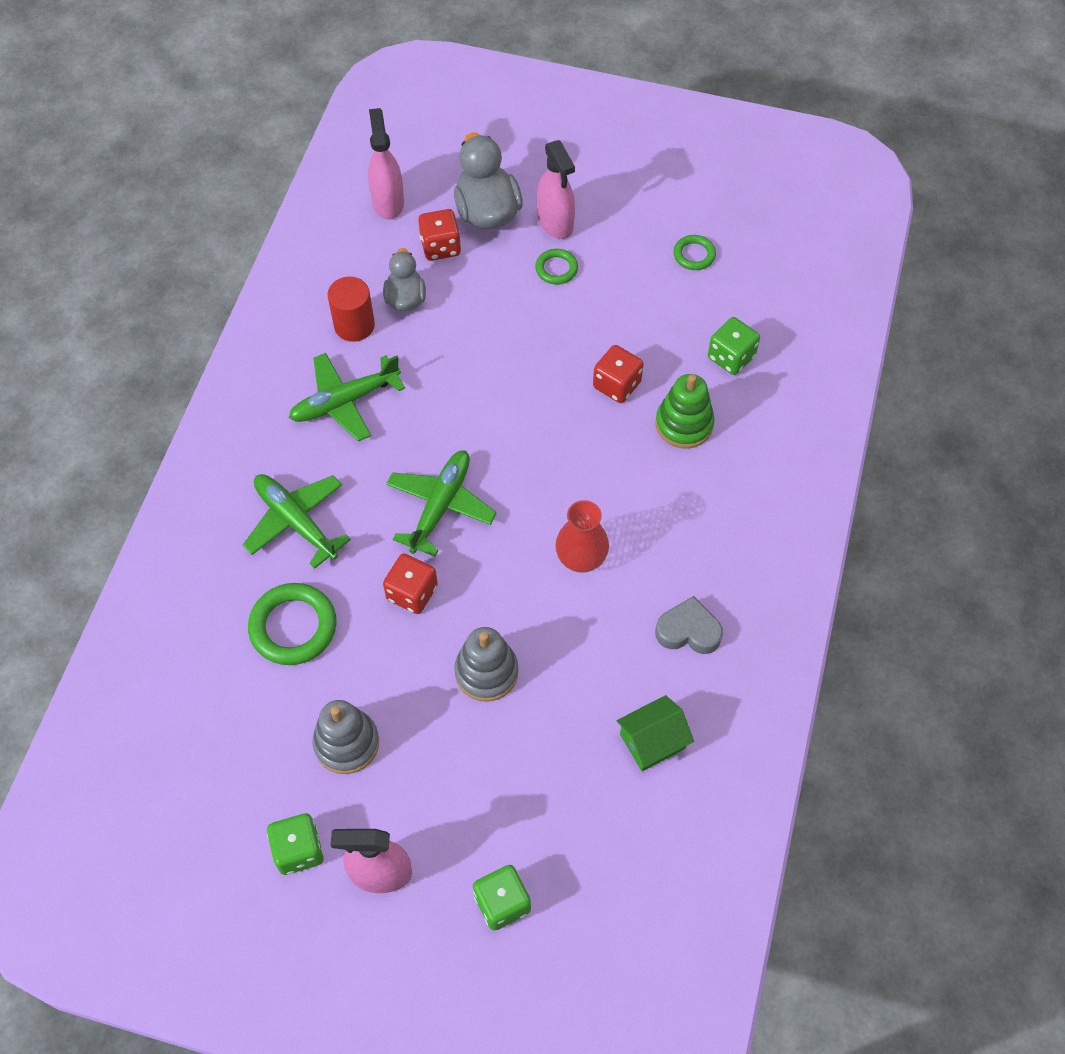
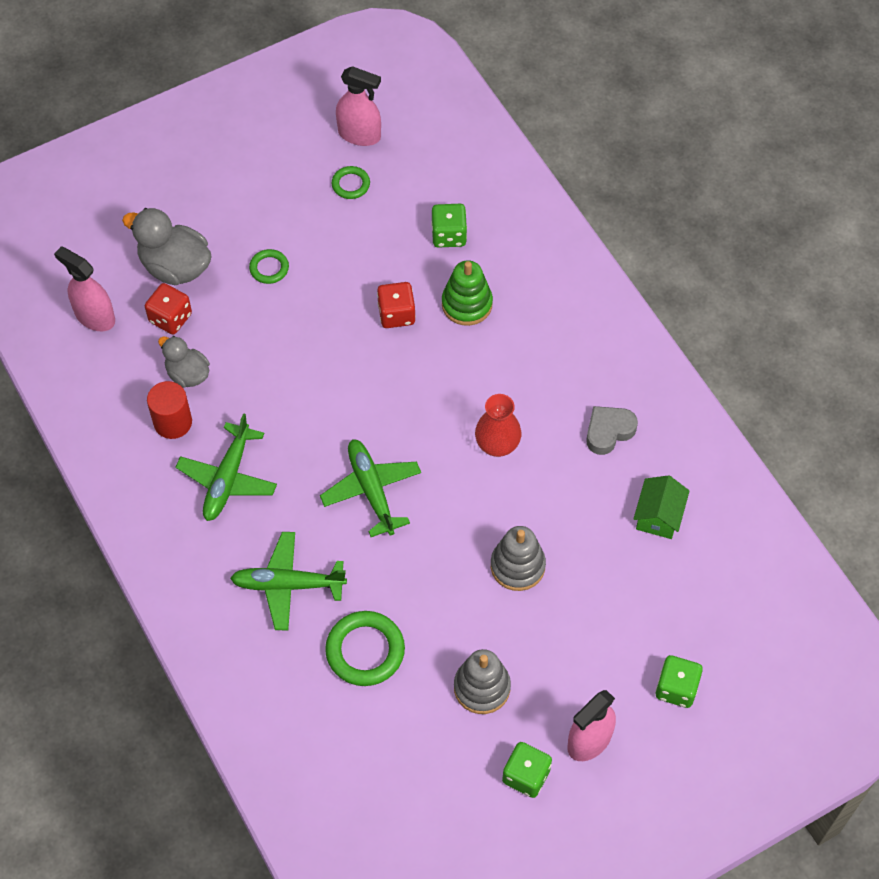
camera: 45 degrees left, 0 degrees up
red dice [383,553,438,614] -> none
pink spray bottle [537,140,575,239] -> pink spray bottle moved to [336,66,381,146]

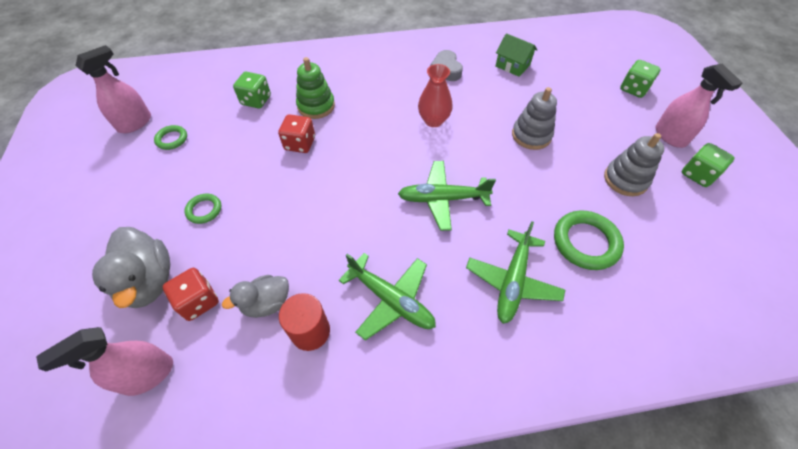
camera: 70 degrees left, 5 degrees down
grey duck [122,208,211,285] -> grey duck turned 75 degrees counterclockwise [92,227,170,308]

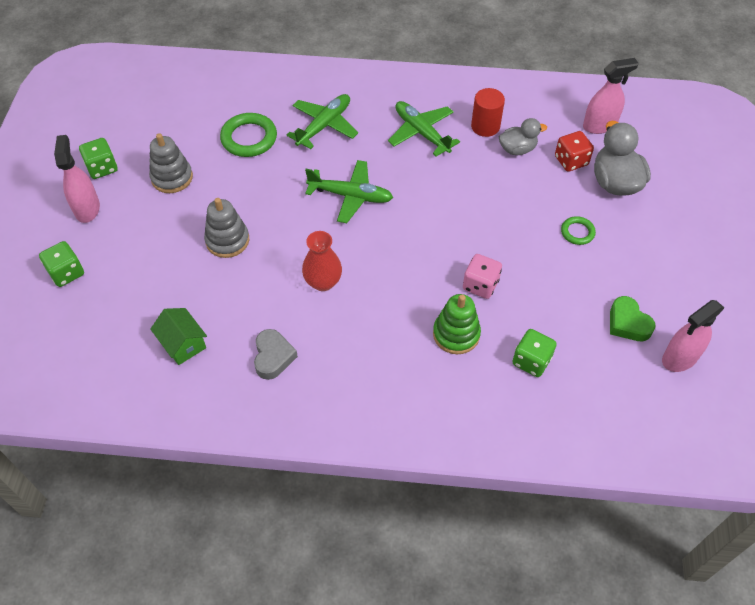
camera: 165 degrees left, 0 degrees up
green ring [154,125,187,150] -> green heart [610,296,656,341]
red dice [278,114,315,153] -> pink dice [463,254,502,299]

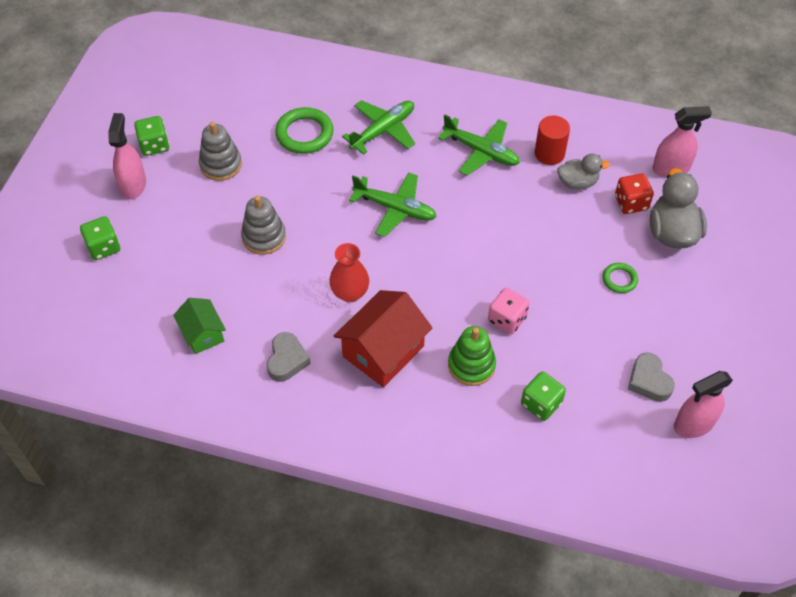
camera: 10 degrees right, 0 degrees up
green plane [388,101,460,156] -> green plane turned 150 degrees clockwise [438,114,520,176]
green heart [610,296,656,341] -> grey heart [628,352,675,402]
none -> red house [334,290,432,387]

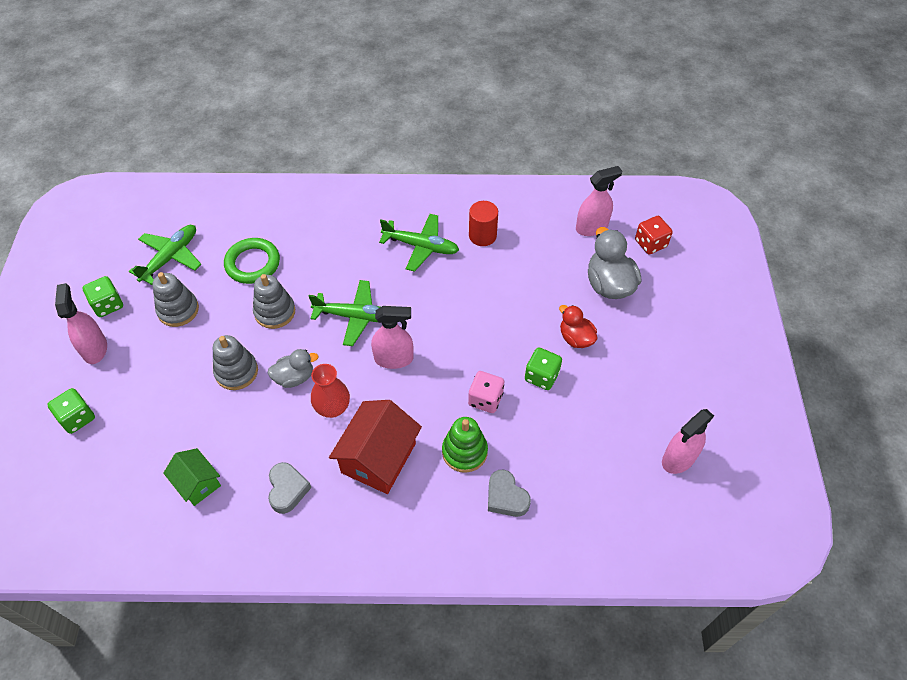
camera: 15 degrees left, 0 degrees up
green plane [342,100,415,155] -> green plane moved to [129,225,201,285]
green dice [521,371,566,421] -> green dice moved to [525,347,562,390]
grey duck [557,153,610,190] -> grey duck moved to [268,349,319,388]
green ring [602,263,638,293] -> red duck [559,305,597,348]
red dice [615,173,654,214] -> red dice moved to [635,216,673,254]
grey heart [628,352,675,402] -> grey heart moved to [488,470,531,517]
none -> grey stacking toy [253,274,295,329]
none -> pink spray bottle [371,306,414,369]

